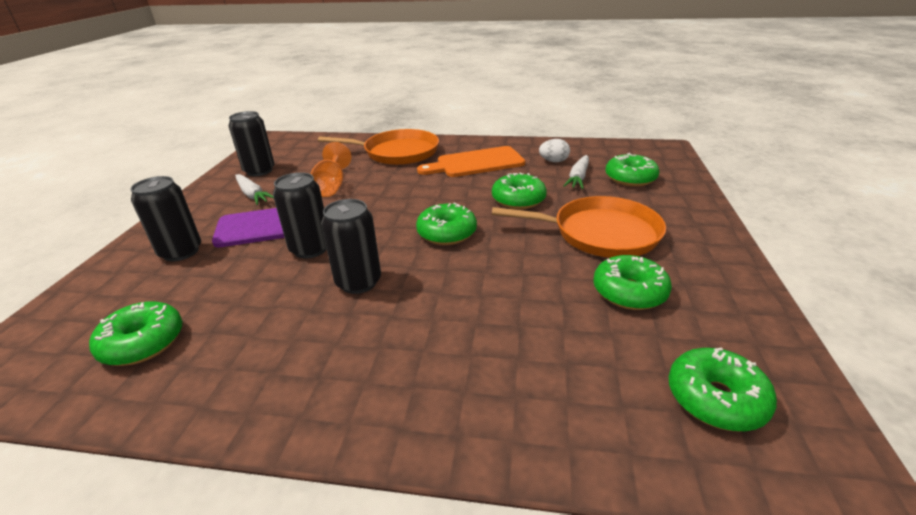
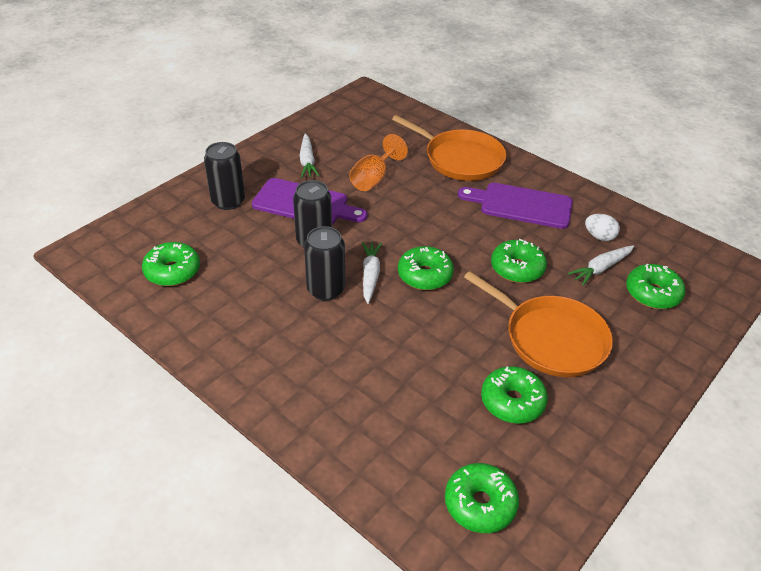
camera: 30 degrees right, 10 degrees up
black can [229,111,275,176] -> none
orange cutting board [417,146,525,177] -> purple cutting board [458,183,573,229]
none -> white carrot [362,242,382,304]

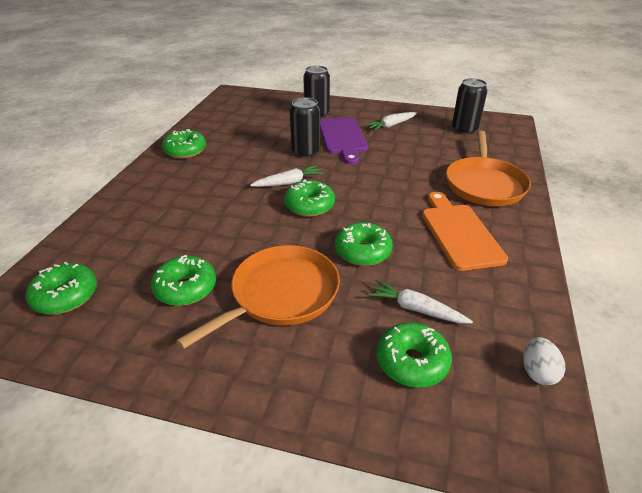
camera: 65 degrees right, 5 degrees down
green donut [142,242,200,286] -> green donut moved to [162,129,206,159]
black can [304,226,345,300] -> black can moved to [452,78,487,135]
orange goblet [349,134,408,191] -> none
purple cutting board [458,183,573,229] -> orange cutting board [422,192,508,271]
orange pan [464,271,613,377] -> orange pan turned 150 degrees counterclockwise [176,245,340,349]
white egg [585,214,620,241] -> white egg moved to [523,337,565,385]

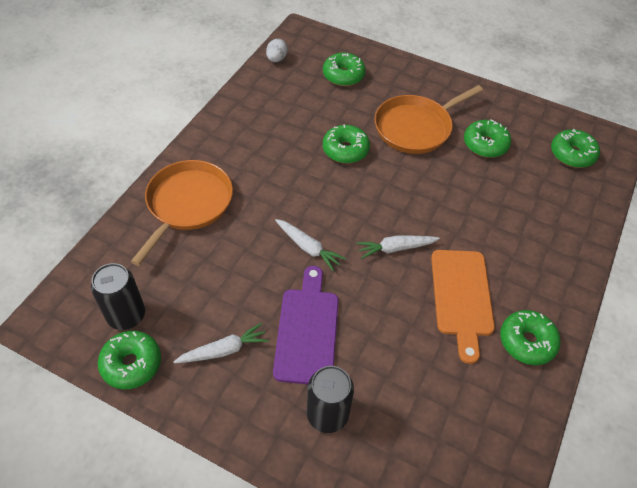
camera: 170 degrees left, 15 degrees up
green donut [284,179,335,217] -> green donut moved to [98,331,161,389]
black can [290,97,320,158] -> none
white carrot [368,280,473,324] -> white carrot moved to [275,219,346,271]
orange cutting board [422,192,508,271] -> orange cutting board moved to [431,250,495,364]

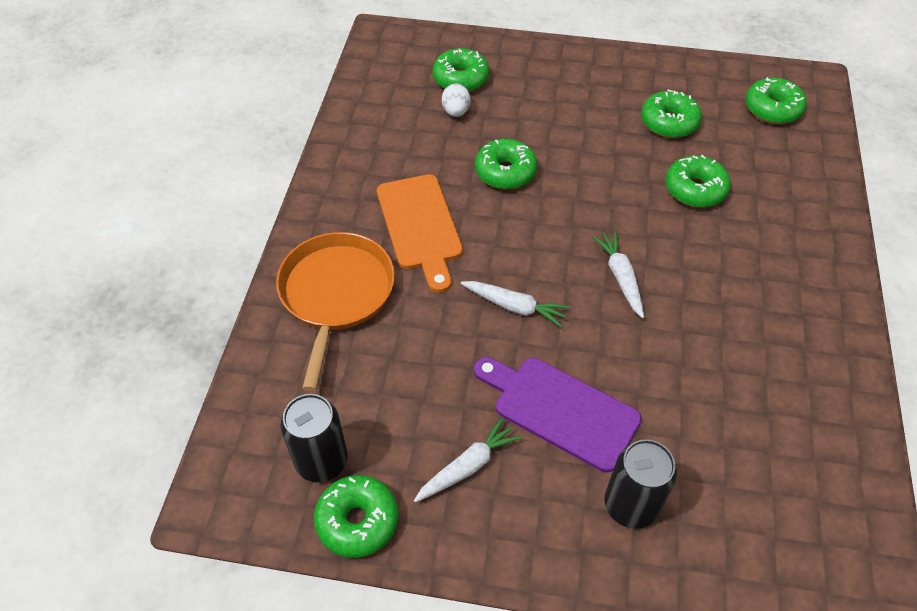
camera: 15 degrees left, 0 degrees up
white egg [266,39,288,62] -> white egg moved to [442,84,470,117]
purple cutting board [273,266,339,384] -> purple cutting board turned 45 degrees counterclockwise [474,357,642,472]
white carrot [356,235,440,259] -> white carrot turned 105 degrees clockwise [592,231,644,318]
orange pan [375,85,483,154] -> none
orange cutting board [431,250,495,364] -> orange cutting board moved to [377,174,463,293]
green donut [500,310,561,365] -> green donut moved to [665,155,731,208]

